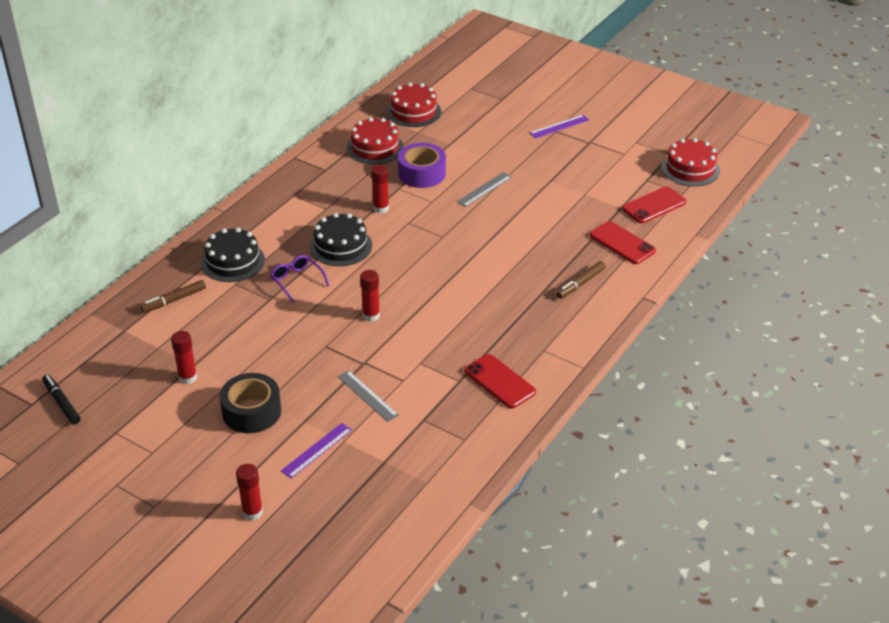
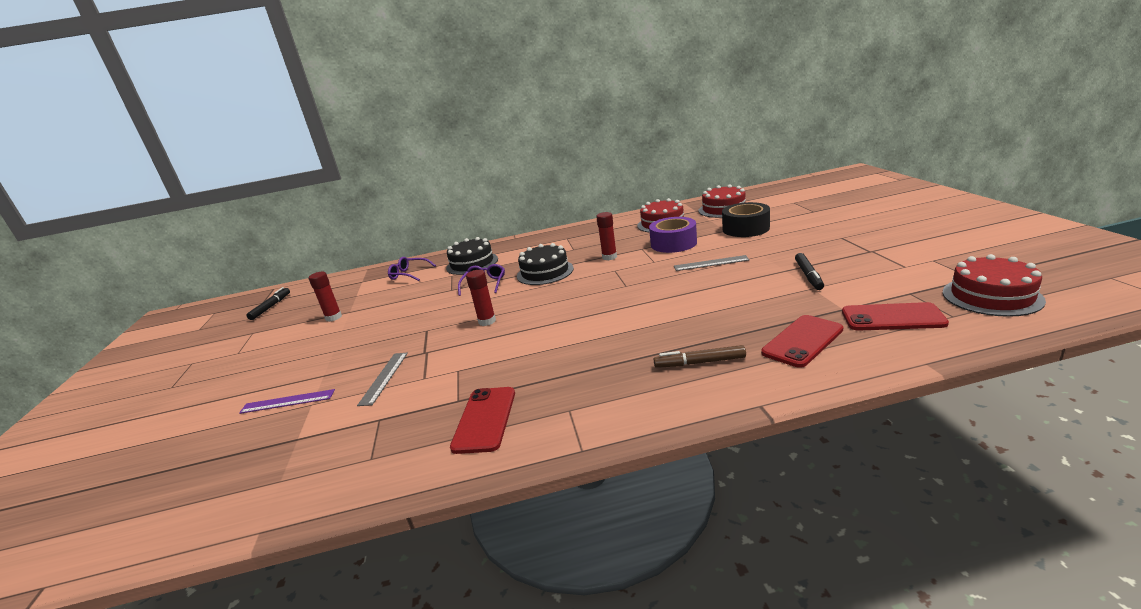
camera: 50 degrees right, 15 degrees down
brown marker [141,280,206,313] -> purple glasses [388,257,436,281]
black tape [220,373,281,433] -> black tape moved to [722,202,770,237]
red glue stick [236,464,263,520] -> none
purple ruler [529,115,589,139] -> none
red phone [590,221,656,264] -> red phone turned 45 degrees clockwise [761,315,843,368]
none -> black marker [795,253,824,290]

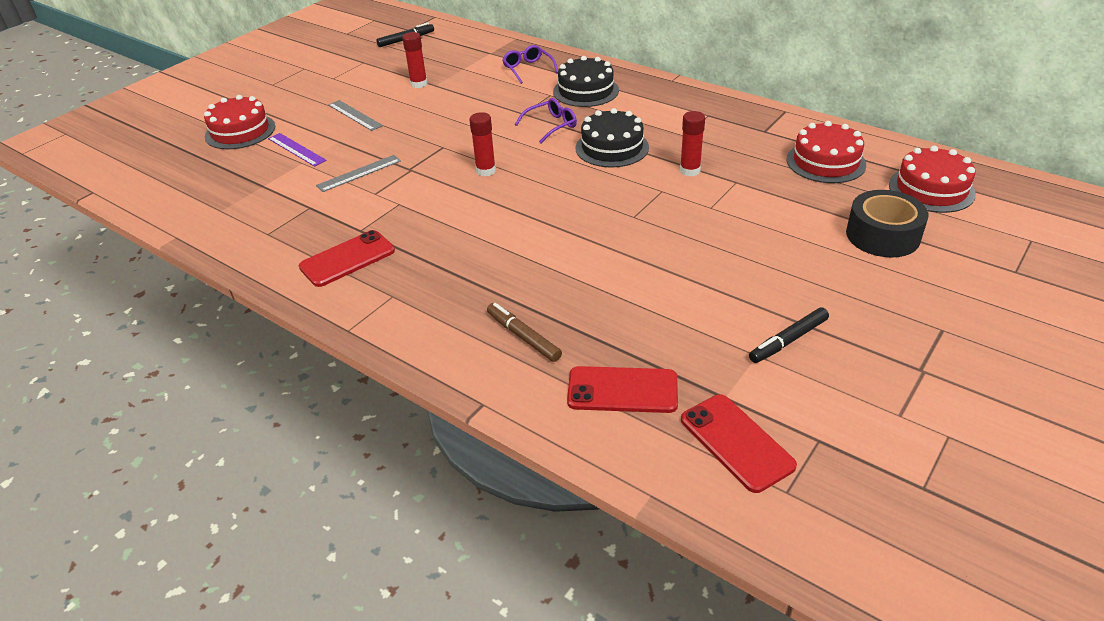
camera: 45 degrees right, 15 degrees up
purple tape [649,217,697,253] -> none
grey ruler [674,255,749,271] -> grey ruler moved to [328,100,383,131]
red cake [943,254,1046,317] -> red cake moved to [204,95,275,149]

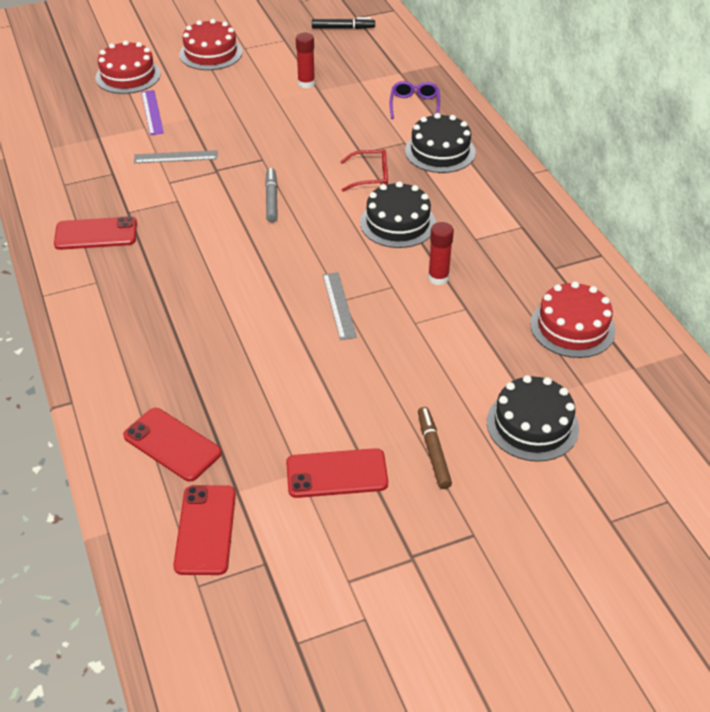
camera: 30 degrees right, 5 degrees up
grey ruler [328,100,383,131] -> grey ruler moved to [323,272,357,340]
red glue stick [469,112,496,176] -> grey marker [265,168,278,222]
brown marker [487,303,562,362] -> brown marker moved to [418,407,452,489]
purple glasses [515,98,577,143] -> red glasses [340,149,388,192]
black marker [749,307,829,363] -> red phone [286,448,388,498]
black tape [846,190,929,258] -> black cake [487,375,579,462]
red cake [889,146,976,213] -> red cake moved to [179,19,242,70]

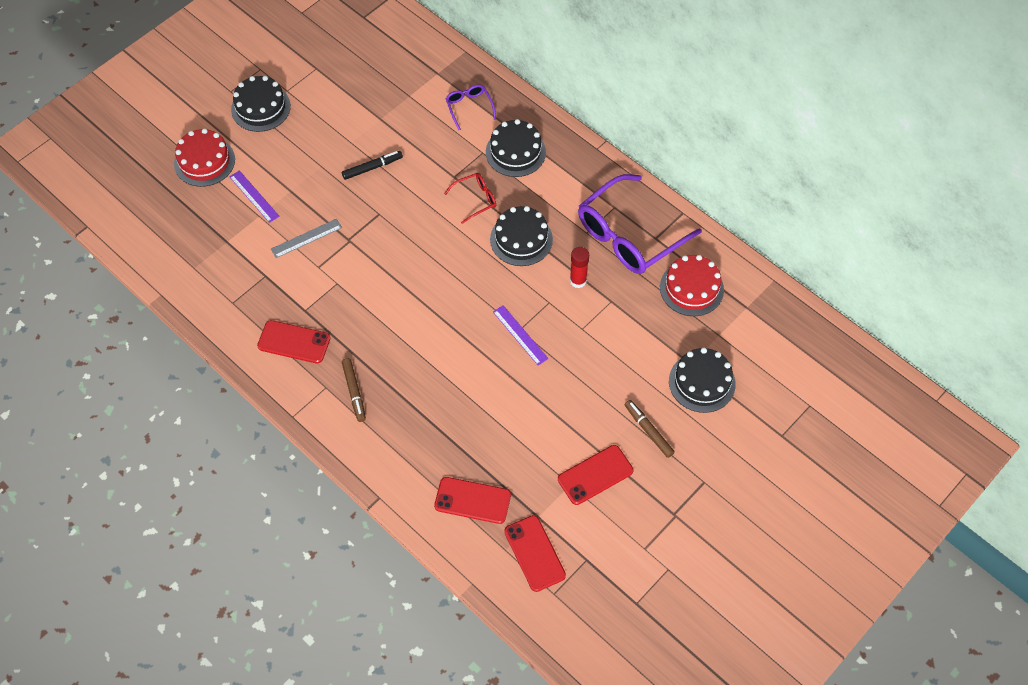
camera: 25 degrees left, 15 degrees up
red phone [54,216,137,250] -> red phone turned 45 degrees clockwise [257,320,330,364]
red cake [179,19,242,70] -> black cake [231,76,291,132]
grey marker [265,168,278,222] -> none
red glue stick [296,33,315,88] -> none
black marker [312,17,375,29] -> black marker moved to [342,151,403,180]
grey ruler [323,272,357,340] -> purple ruler [493,305,549,366]
none -> brown marker [342,358,366,422]
none -> purple glasses [578,174,702,274]

